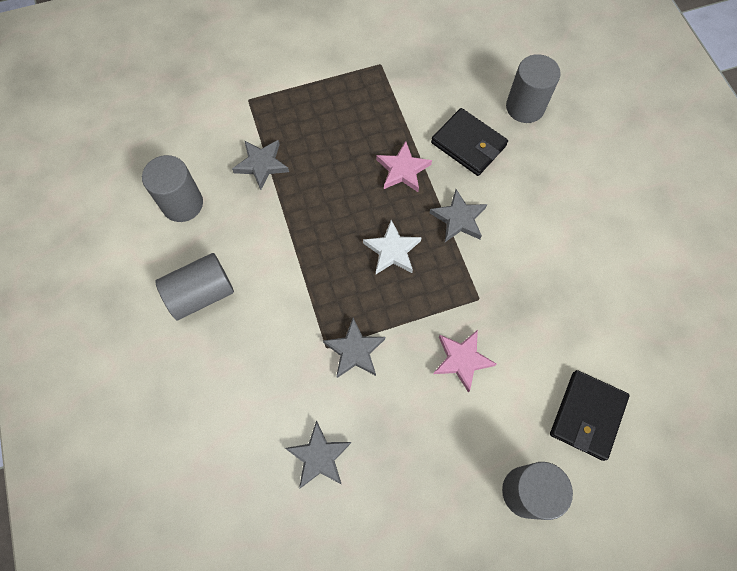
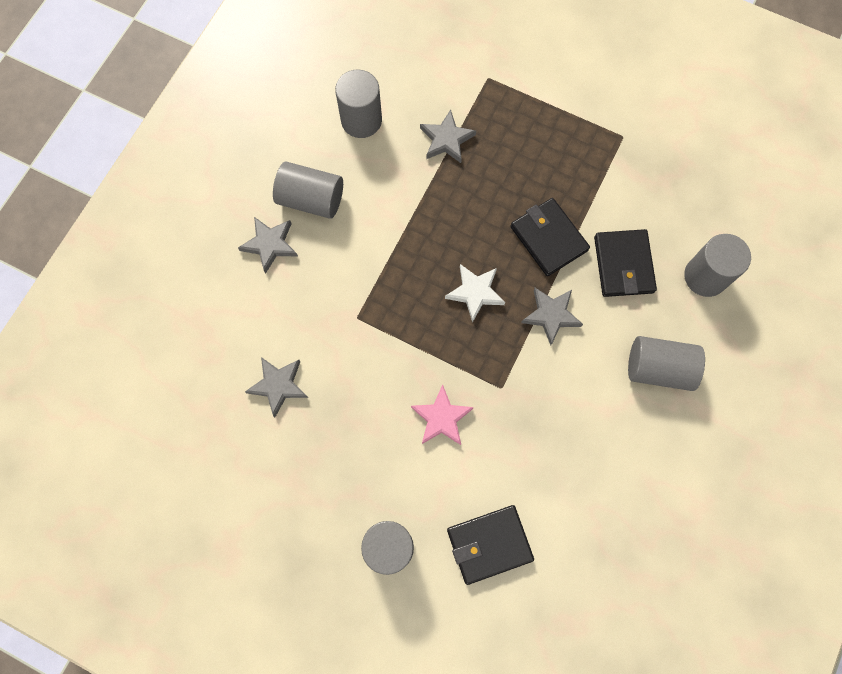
camera: 45 degrees right, 5 degrees up
grey star [323,318,385,378] -> grey star moved to [238,217,298,274]
pink star [376,141,432,192] -> black wallet [510,198,590,276]
none -> grey cylinder [628,336,705,391]

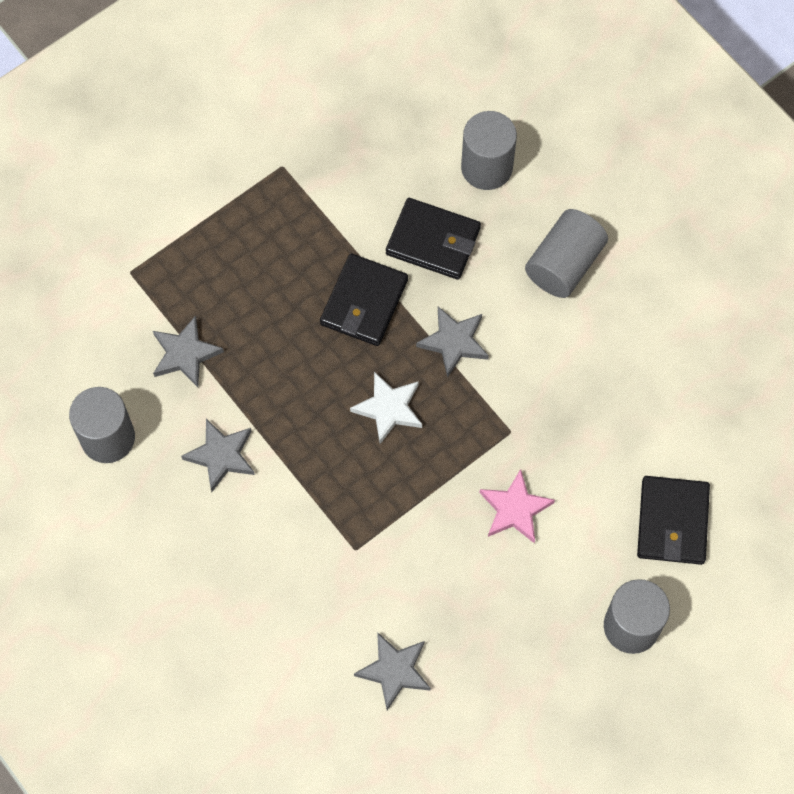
camera: 65 degrees left, 5 degrees down
grey star [238,217,298,274] -> grey star moved to [181,419,255,492]
grey cylinder [273,162,343,219] -> none
black wallet [510,198,590,276] -> black wallet turned 60 degrees counterclockwise [320,253,408,346]

